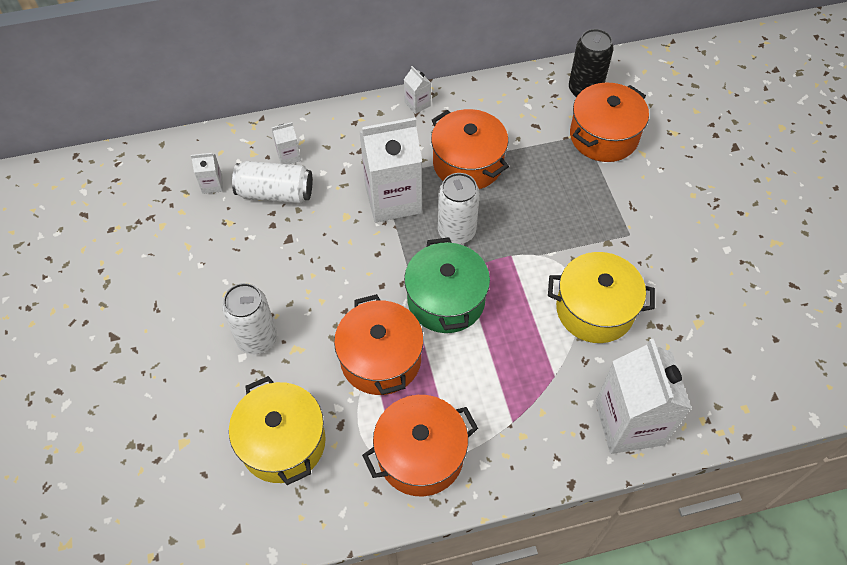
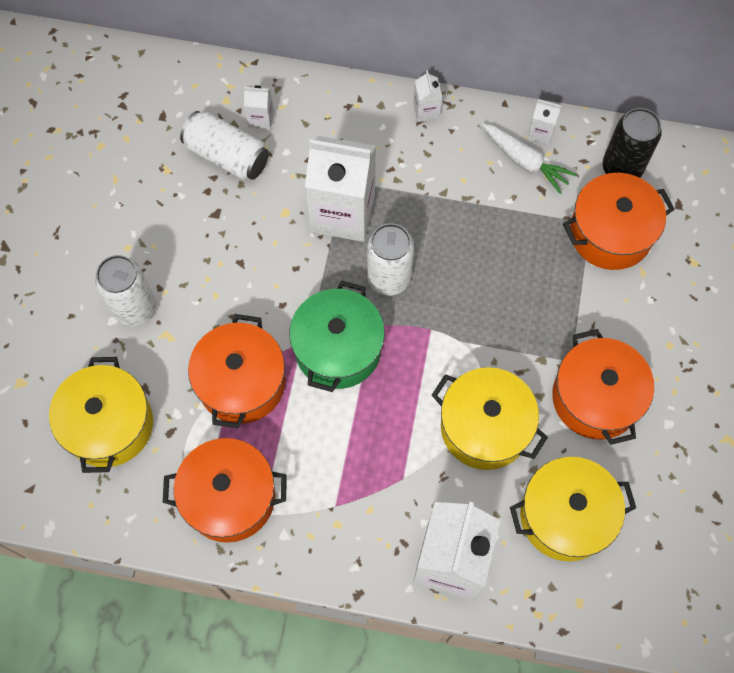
camera: 25 degrees right, 10 degrees up
white carton [191,153,223,194] -> white carton moved to [527,99,561,145]
orange pot [431,109,509,189] -> orange pot moved to [552,329,654,445]
none -> white carrot [482,123,576,194]
none -> yellow pot [510,457,636,562]

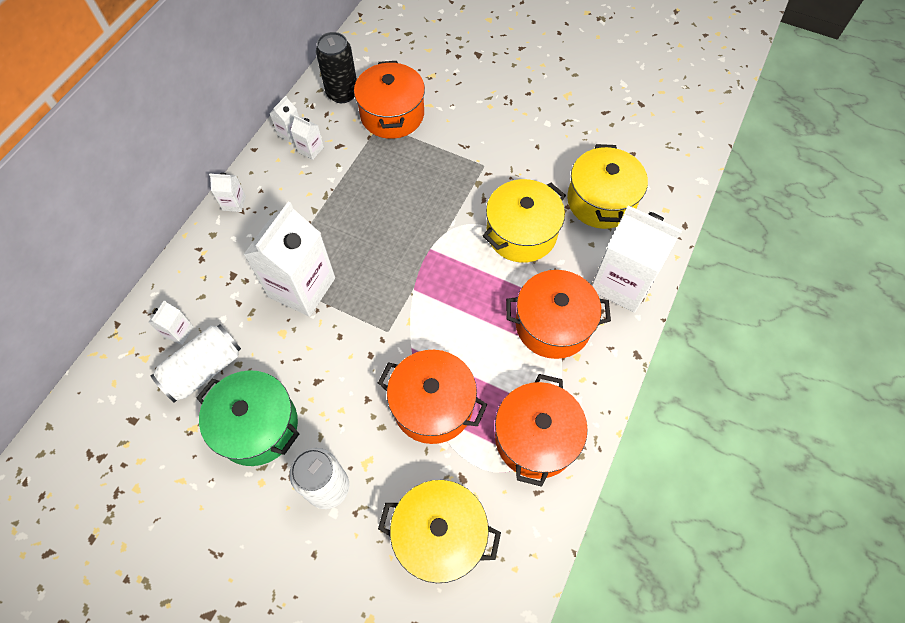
camera: 75 degrees left, 5 degrees down
green pot [289,281,385,392] -> green pot moved to [197,370,299,466]
white can [367,223,414,295] -> none
white carrot [482,123,576,194] -> white carton [291,115,324,160]
orange pot [552,329,654,445] -> orange pot moved to [506,270,611,359]

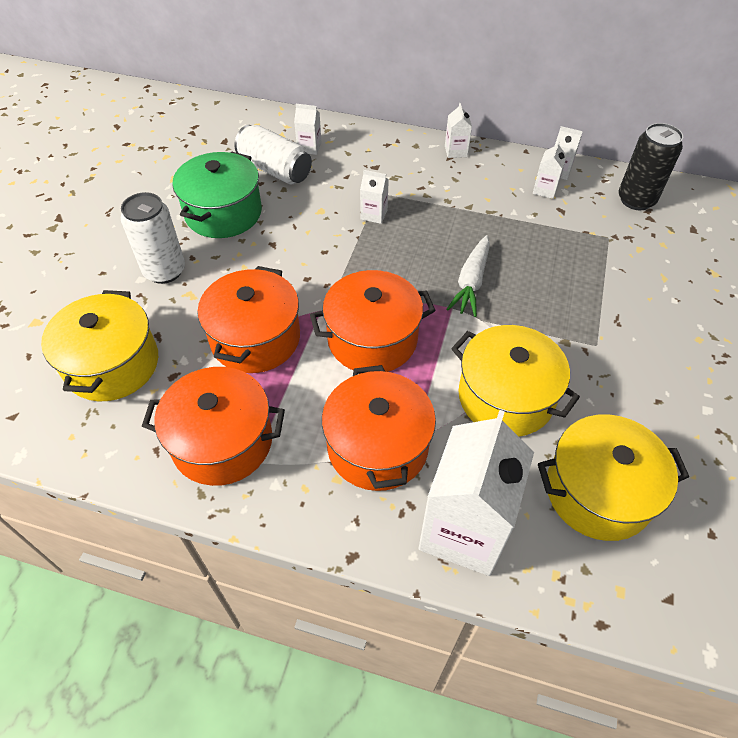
camera: 80 degrees right, 10 degrees down
white carton [243,202,335,317] -> white carton [360,170,389,224], size x0.43
orange pot [354,61,425,139] -> orange pot moved to [310,270,436,372]
none -> white carrot [447,235,490,317]

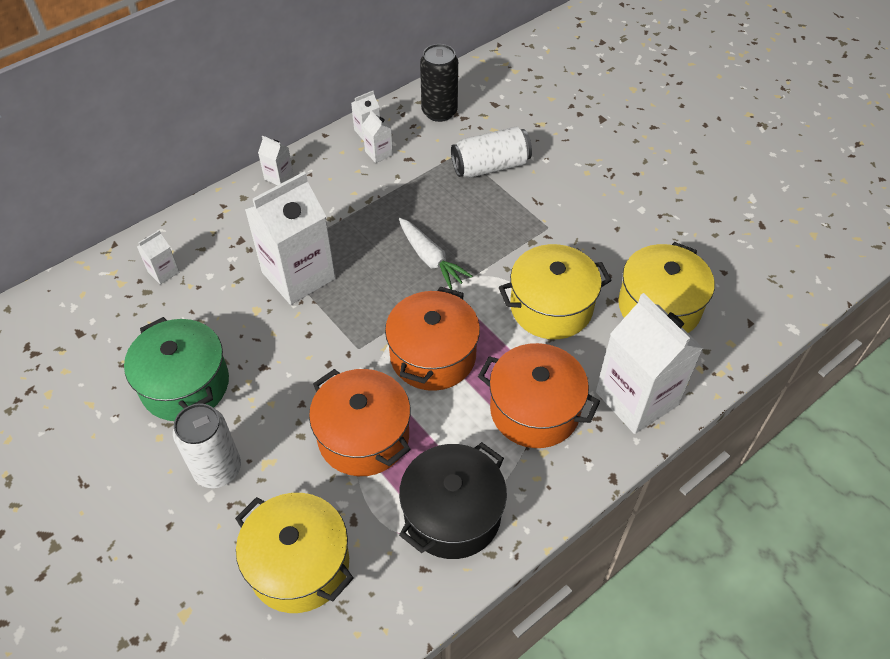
camera: 55 degrees left, 0 degrees up
orange pot [142,367,285,486] -> black pot [399,442,507,559]
white can [234,125,312,184] -> white can moved to [451,127,532,178]
white carton [360,170,389,224] -> white carton [245,172,335,305], size x2.34

